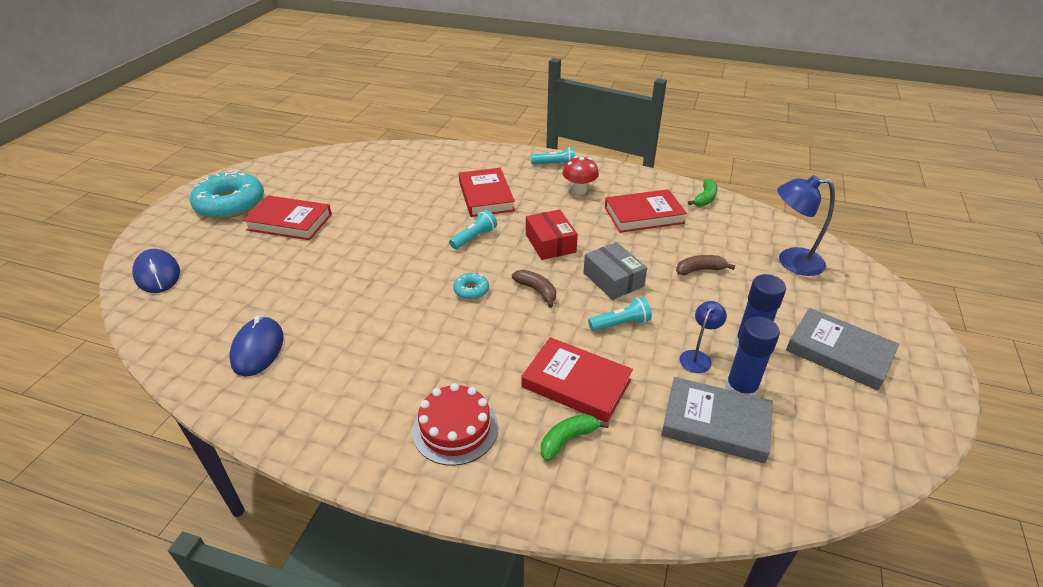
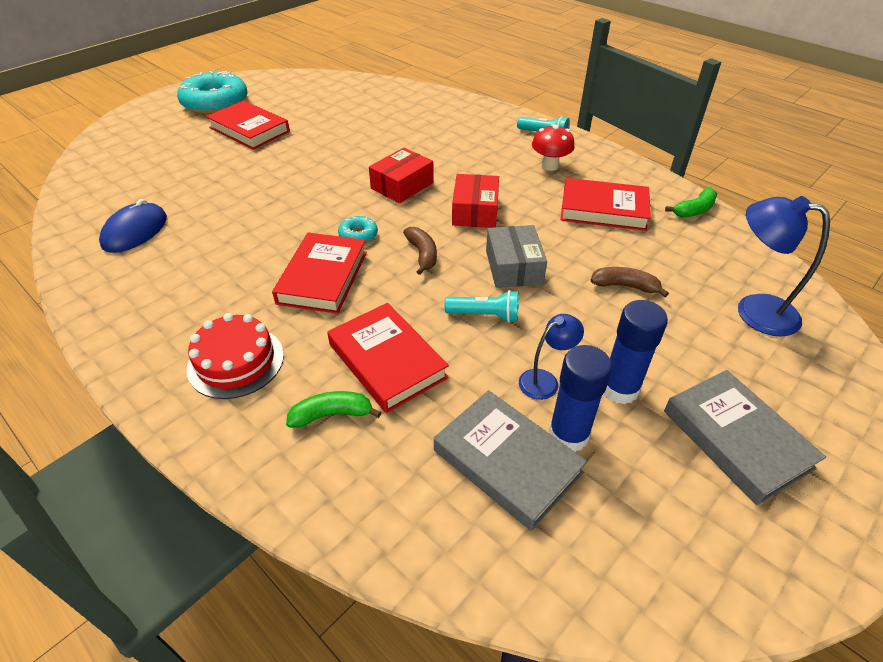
camera: 25 degrees right, 5 degrees up
blue mouse [132,249,180,293] -> none
turquoise flashlight [449,210,497,249] -> red box [369,148,434,203]
red book [459,168,515,217] -> red book moved to [272,233,367,314]

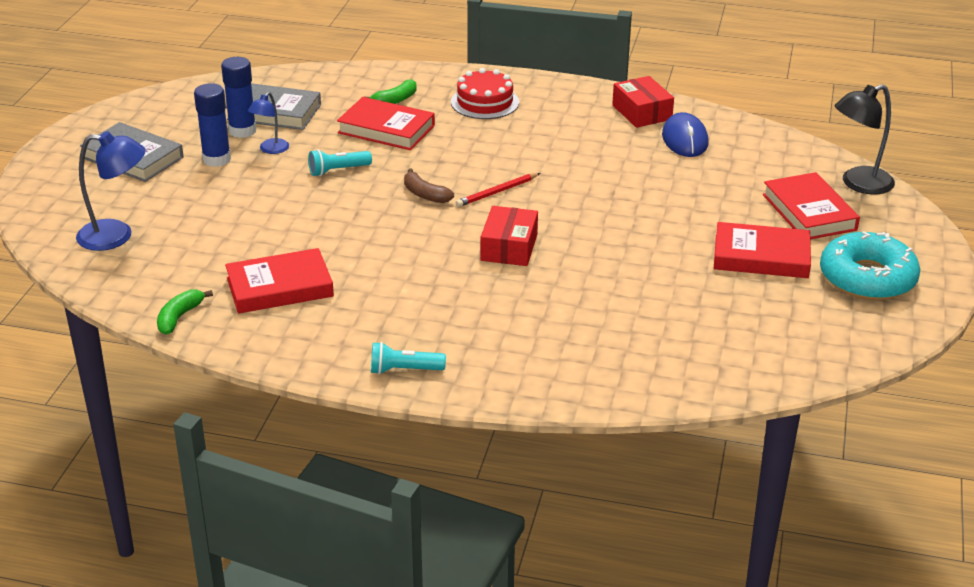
camera: 150 degrees right, 10 degrees down
red book [272,233,367,314] -> red book moved to [763,172,860,239]
turquoise donut [338,216,378,243] -> red pencil [456,173,540,207]
red box [452,174,499,228] -> red box moved to [612,76,674,128]
grey box [486,225,547,288] -> none
red mushroom [532,124,574,171] -> none
brown banana [590,267,669,297] -> none
none -> black lamp [835,84,895,195]

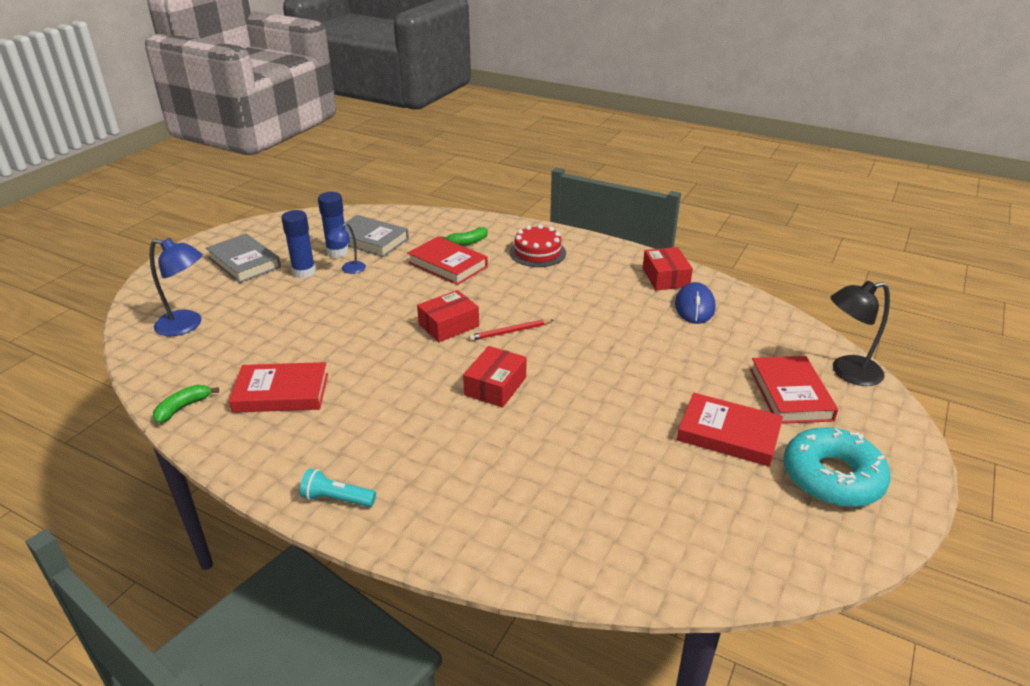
camera: 15 degrees right, 0 degrees up
turquoise flashlight [308,149,372,176] -> none
brown banana [404,168,454,203] -> red box [417,290,479,342]

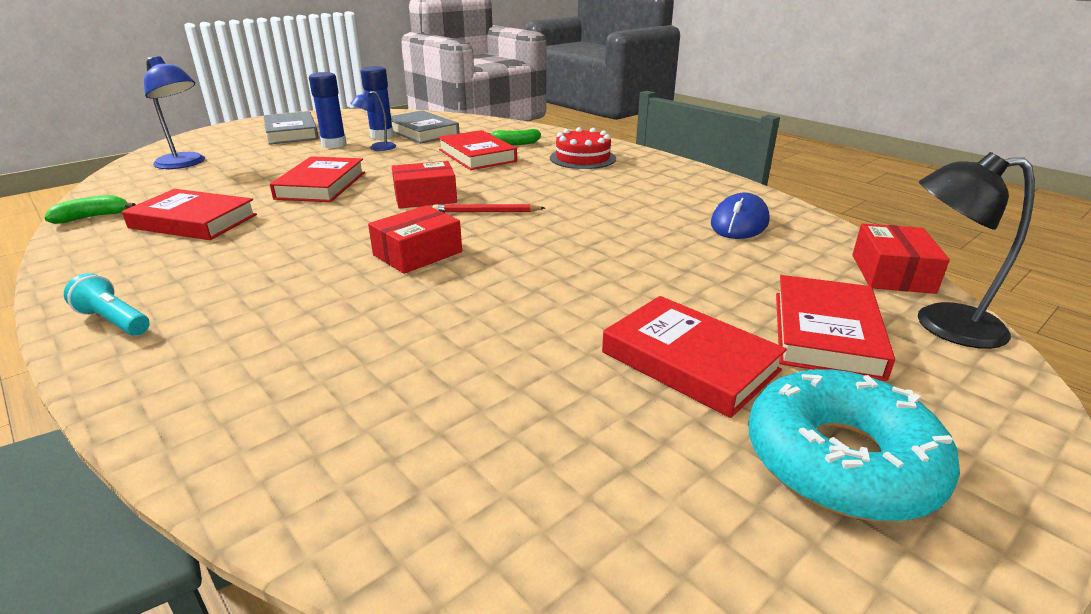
camera: 20 degrees right, 5 degrees down
red box [643,247,693,290] -> red box moved to [852,224,950,294]
none -> red book [270,156,365,202]

